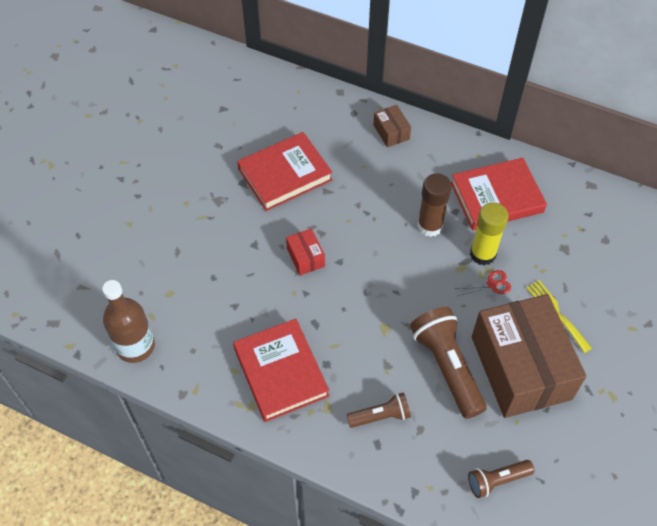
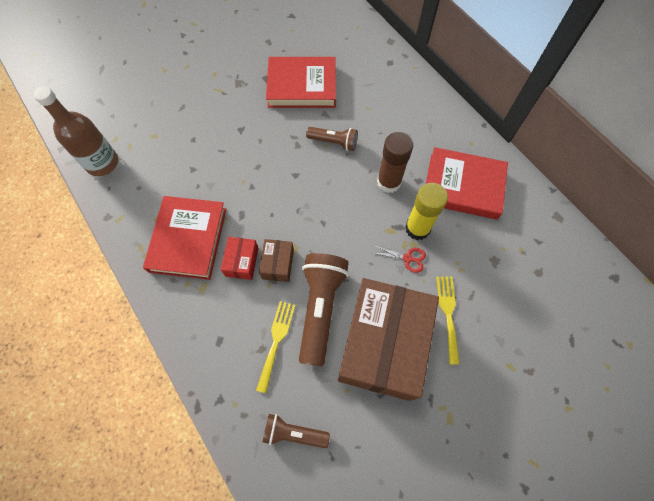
camera: 30 degrees right, 10 degrees up
red box [286,228,325,275] -> red box moved to [221,237,259,280]
brown flashlight [347,392,411,428] -> brown flashlight moved to [306,127,358,151]
brown box [373,105,411,147] -> brown box moved to [259,239,294,282]
none -> yellow fork [256,301,295,393]

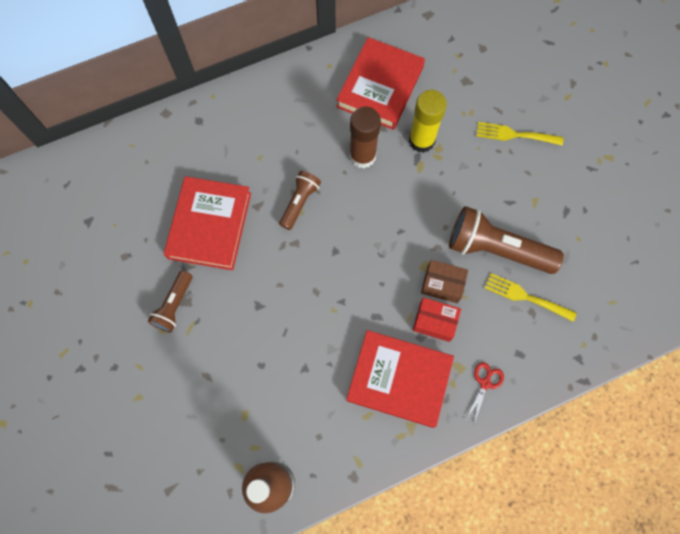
camera: 80 degrees left, 5 degrees up
brown flashlight [263,414,330,448] -> brown flashlight moved to [148,271,192,333]
brown box [338,278,439,401] -> none
red scissors [373,245,426,273] -> red scissors moved to [465,362,504,424]

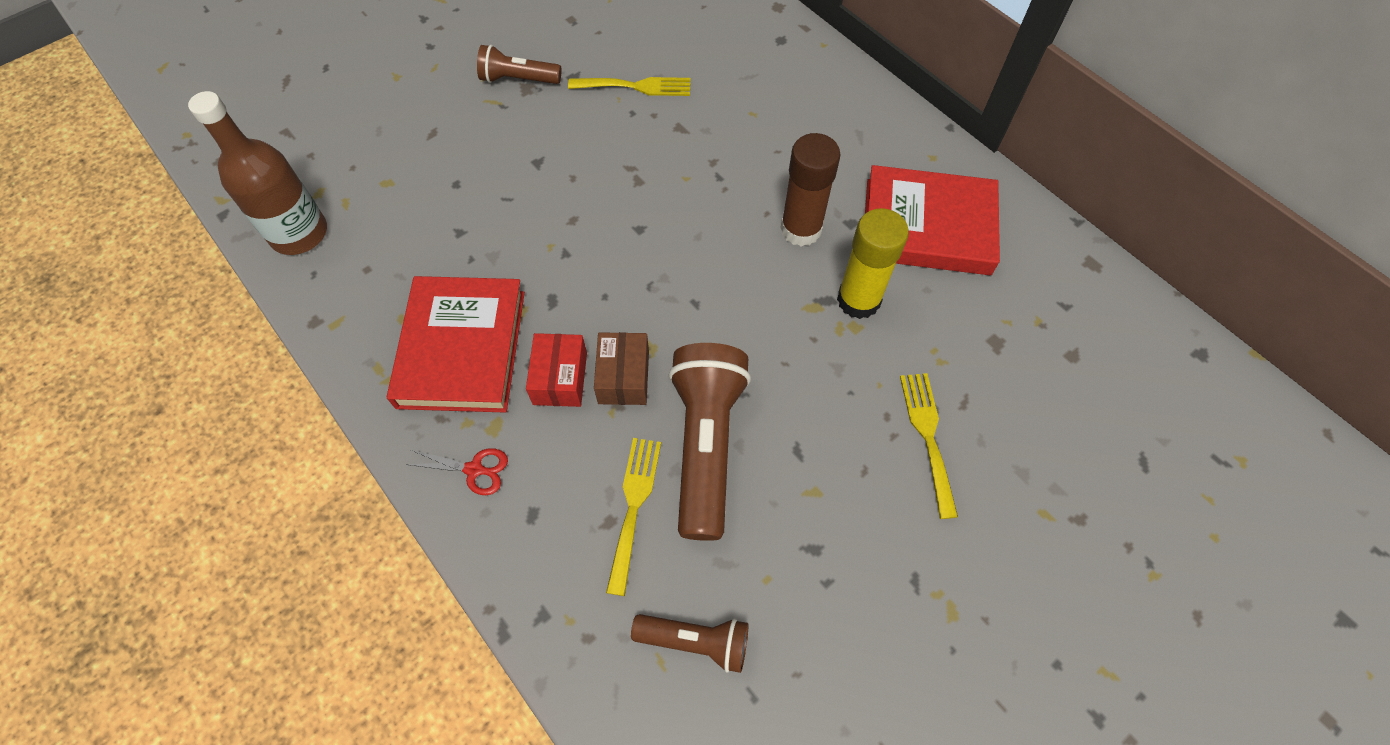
camera: 75 degrees right, 10 degrees down
red book [164,176,251,270] -> yellow fork [568,77,691,96]
brown flashlight [279,171,321,230] -> brown flashlight moved to [631,614,749,673]

